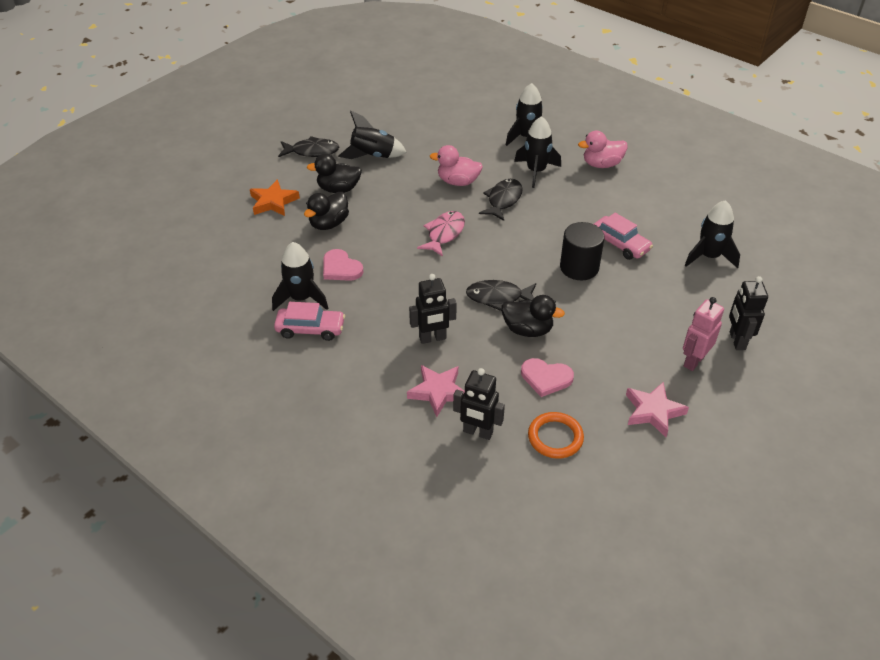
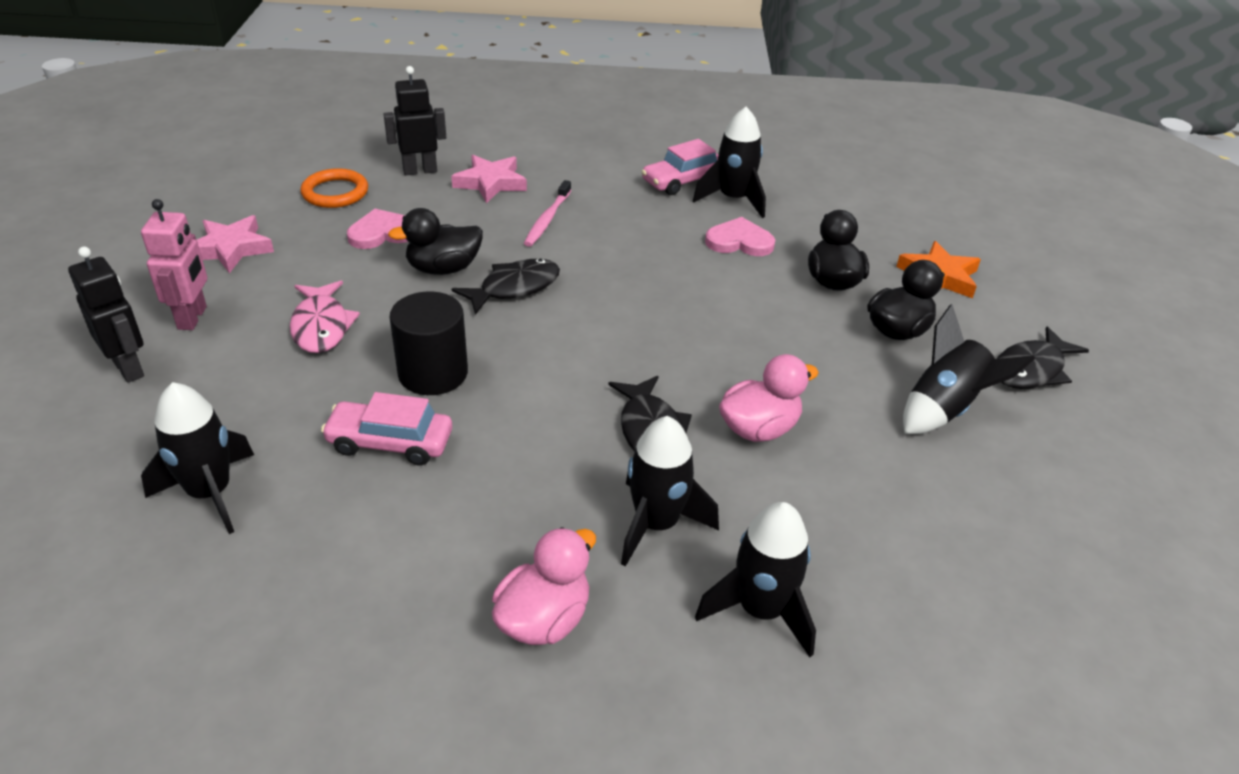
camera: 140 degrees right, 5 degrees down
black robot [409,274,457,344] -> pink toothbrush [524,180,571,247]
pink fish [417,211,465,257] -> pink fish moved to [290,280,360,353]

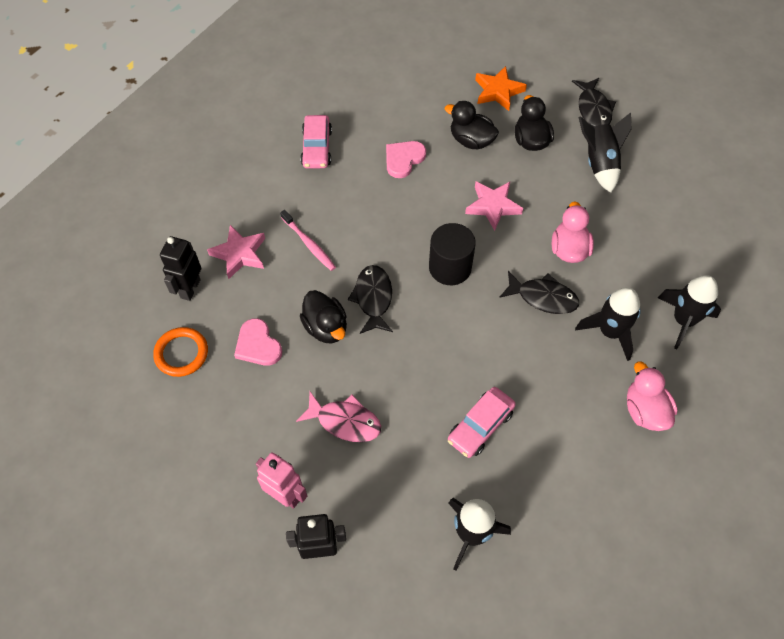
camera: 55 degrees left, 20 degrees up
pink star [196,215,274,273] -> pink star moved to [465,181,523,231]
pink heart [347,209,408,249] -> pink heart turned 45 degrees counterclockwise [234,318,282,366]
black duck [388,208,483,275] -> black duck turned 45 degrees counterclockwise [300,290,347,343]
black cylinder [389,291,468,395] -> black cylinder moved to [429,223,476,285]
black rocket [693,107,766,218] -> none

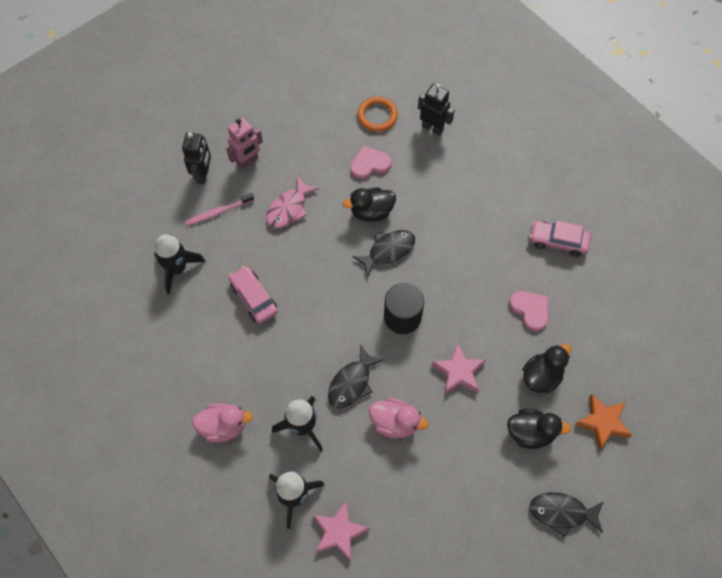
camera: 105 degrees right, 5 degrees up
pink star [207,225,265,279] -> pink star moved to [313,501,370,561]
pink toothbrush [280,210,336,271] -> pink toothbrush moved to [185,193,254,226]
black fish [348,265,393,334] -> black fish turned 45 degrees counterclockwise [352,230,415,277]
black rocket [578,112,631,193] -> none

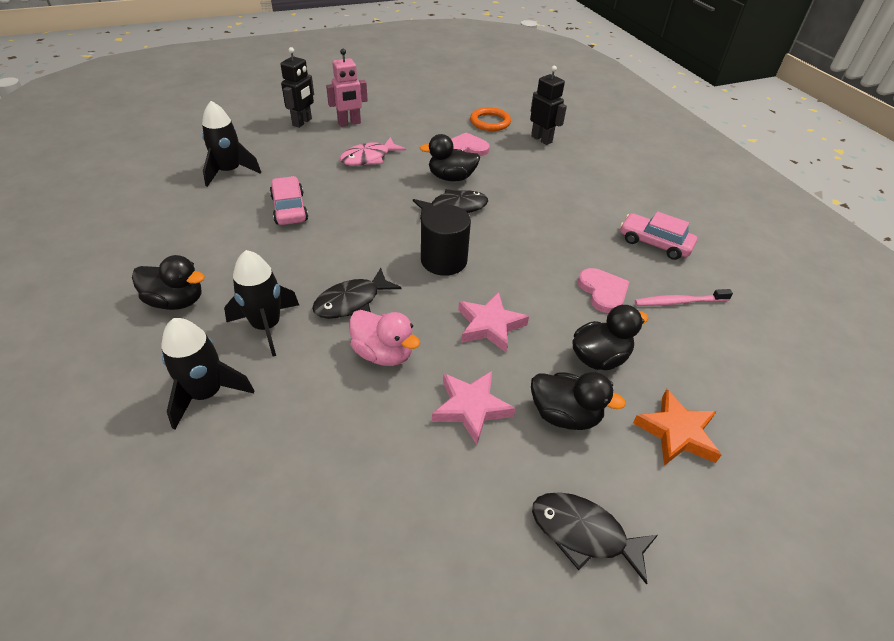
camera: 15 degrees right, 20 degrees down
pink toothbrush [185,193,254,226] -> pink toothbrush moved to [635,289,733,306]
pink duck [192,403,253,443] -> black duck [132,255,205,310]
pink star [313,501,370,561] -> pink star moved to [432,371,516,445]

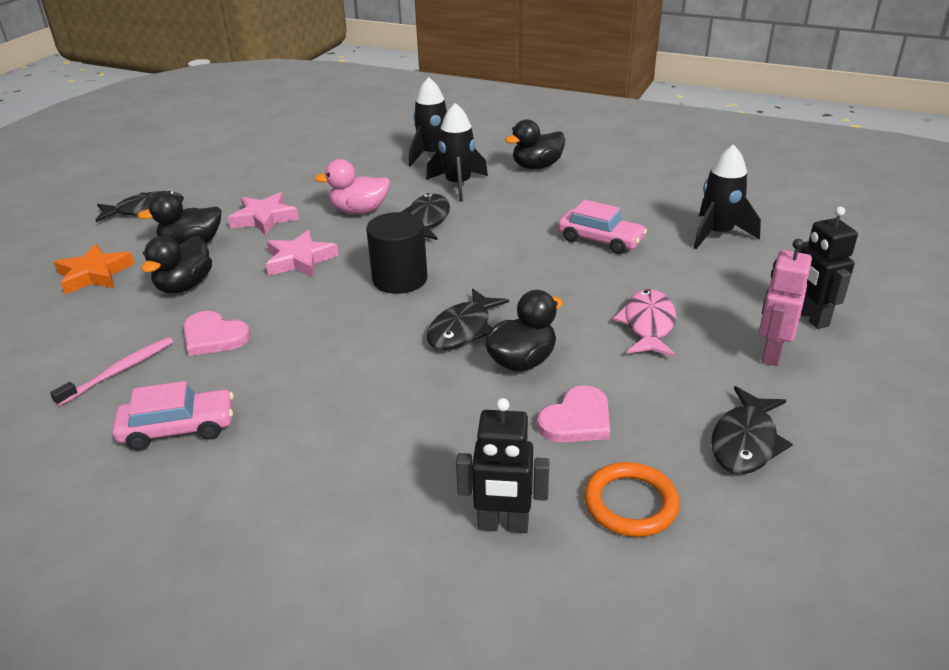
camera: 140 degrees right, 10 degrees down
none -> black fish [711,386,793,474]

